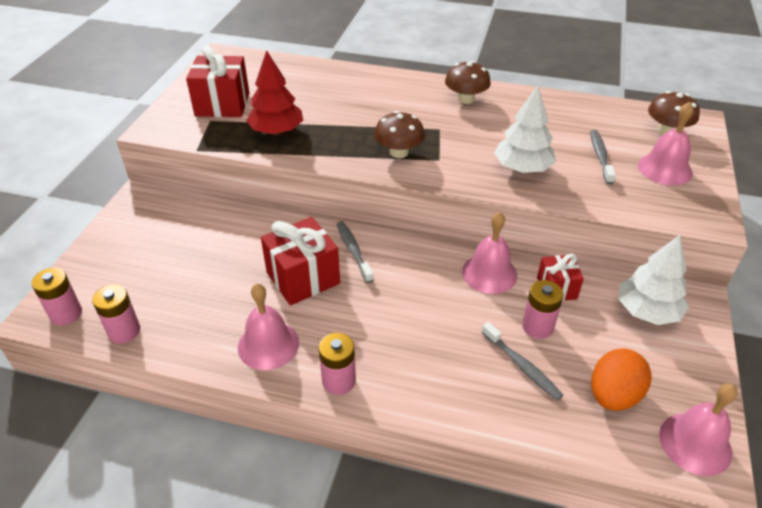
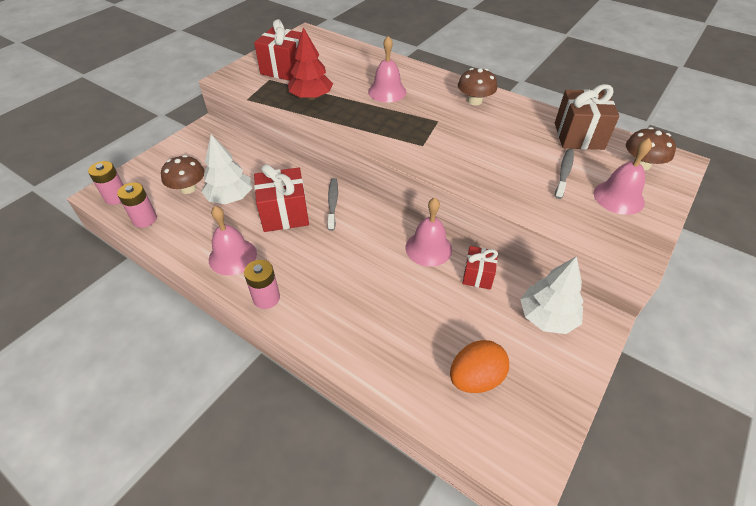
camera: 20 degrees right, 5 degrees up
brown mushroom [374,111,425,158] -> brown mushroom moved to [161,155,204,194]
grey toothbrush [481,322,564,401] -> none
white tree [494,86,556,173] -> white tree moved to [202,134,252,204]
pink battery [522,280,564,339] -> none
pink bell [659,384,737,476] -> pink bell moved to [368,36,407,103]
none -> brown gift [555,84,620,150]

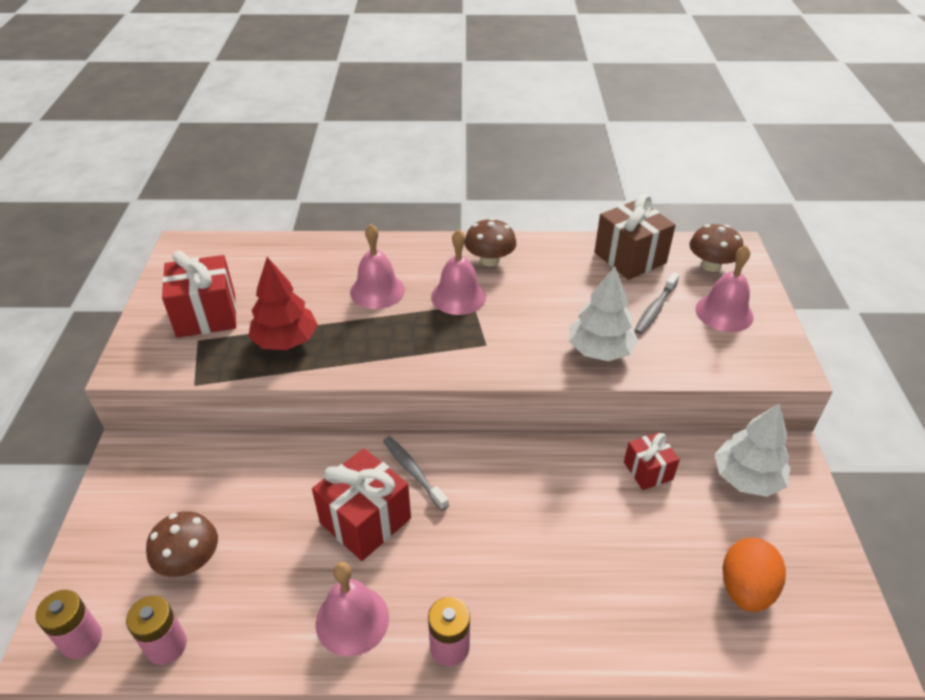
camera: 35 degrees left, 5 degrees down
white tree [202,134,252,204] -> white tree moved to [569,266,638,361]
pink bell [406,198,452,267] -> pink bell moved to [431,229,486,315]
grey toothbrush [555,149,574,199] -> grey toothbrush turned 135 degrees counterclockwise [634,273,679,335]

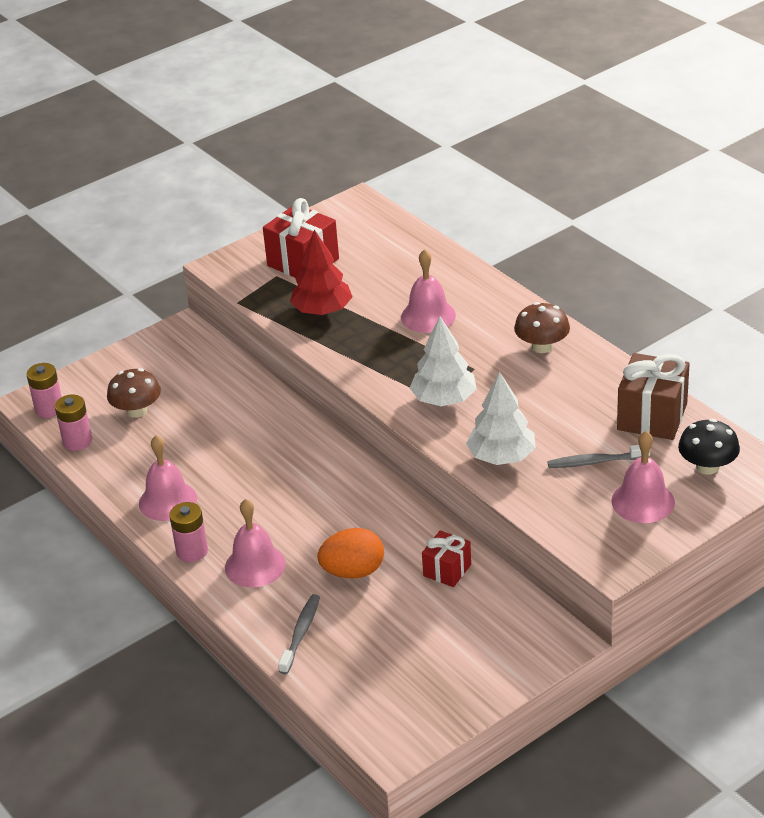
camera: 55 degrees right, 5 degrees down
red gift [312,448,411,561] -> none
grey toothbrush [383,436,449,511] -> grey toothbrush moved to [278,594,320,674]
pink bell [431,229,486,315] -> pink bell moved to [225,499,286,587]
brown mushroom [690,224,744,272] -> black mushroom [678,419,740,475]
white tree [715,403,790,497] -> white tree moved to [410,316,477,406]
orange egg [723,538,786,612] -> orange egg moved to [317,528,384,578]

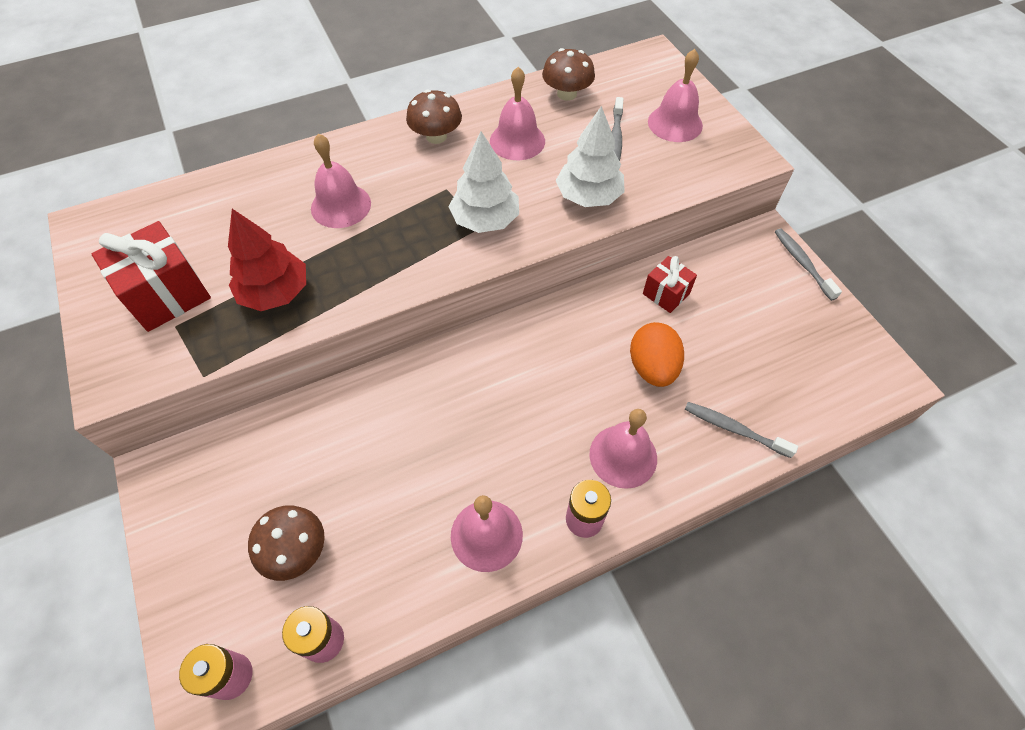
camera: 80 degrees left, 20 degrees up
brown gift [617,353,690,440] -> brown mushroom [542,48,595,101]
black mushroom [678,419,740,475] -> none
none -> pink bell [490,67,545,160]
none -> grey toothbrush [775,228,842,301]

